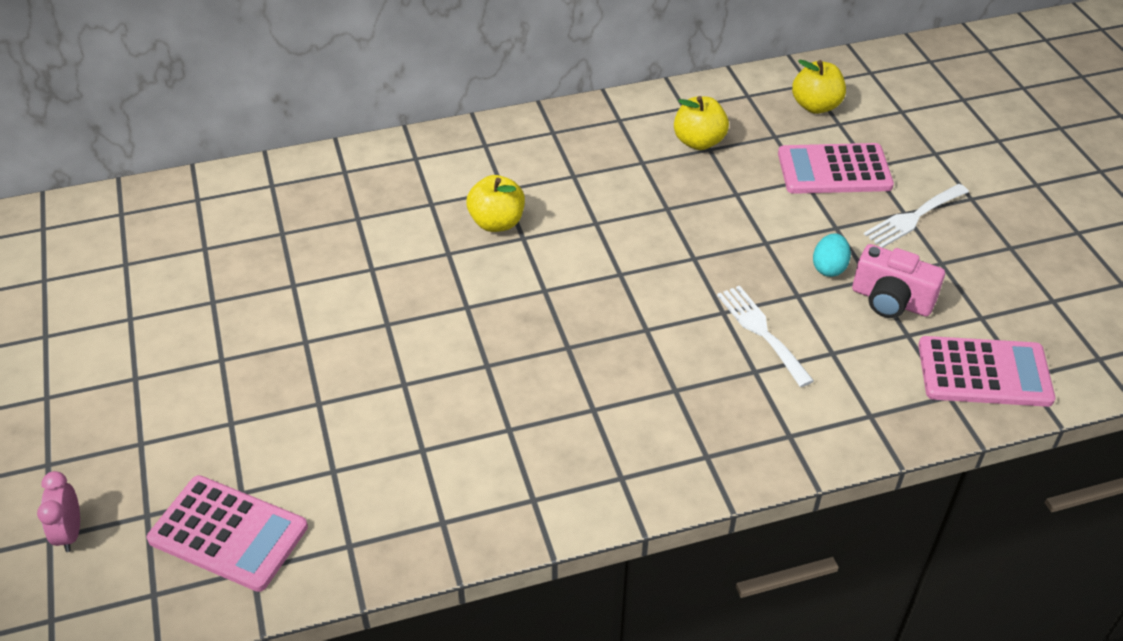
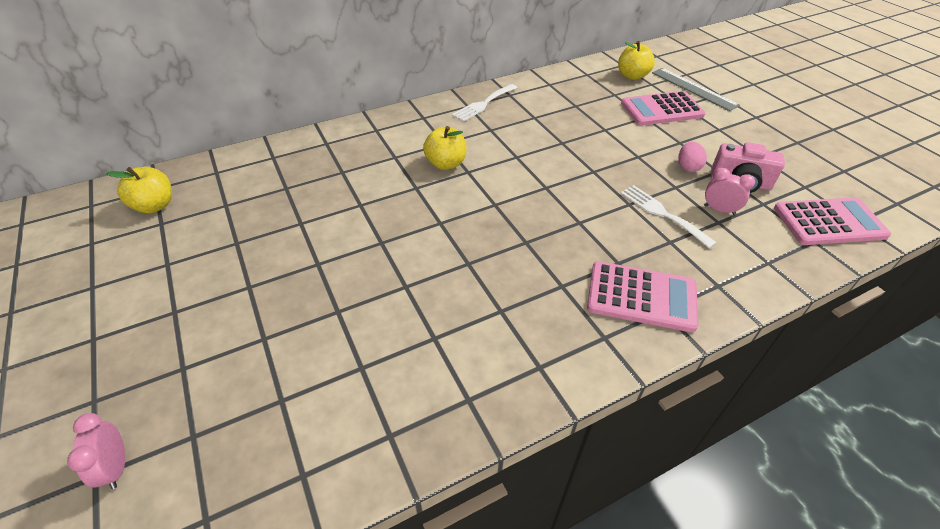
camera: 10 degrees left, 0 degrees up
pink calculator [147,475,308,592] -> pink calculator moved to [587,261,699,332]
yellow apple [674,96,729,150] -> yellow apple moved to [106,167,172,213]
turquoise egg [813,233,851,277] -> pink egg [678,142,707,172]
white fork [864,184,969,248] -> white fork moved to [452,84,517,122]
none -> grey ruler [652,68,740,111]
none -> pink clock [704,168,755,215]

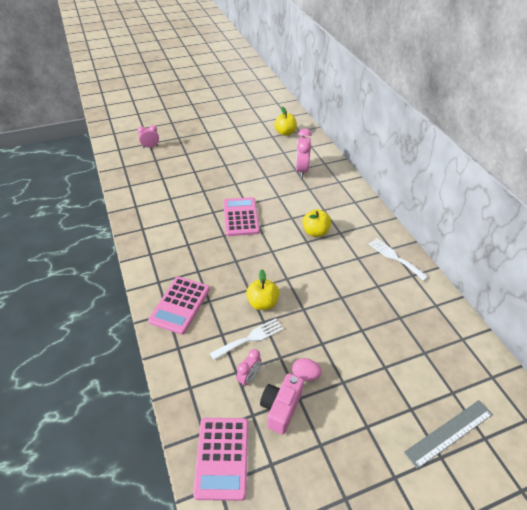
camera: 95 degrees right, 0 degrees up
yellow apple [618,41,655,80] -> yellow apple moved to [246,269,279,310]
pink calculator [621,91,706,126] -> pink calculator moved to [223,197,260,236]
none -> pink clock [296,128,312,178]

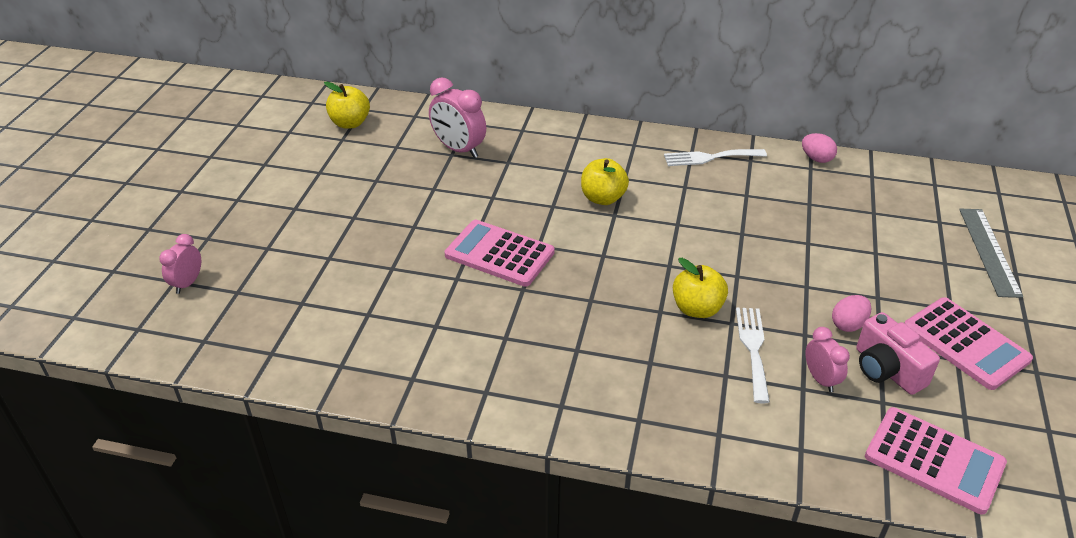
camera: 55 degrees left, 5 degrees down
pink calculator [148,276,210,335] -> pink calculator moved to [905,297,1033,390]
none -> pink egg [802,133,837,163]

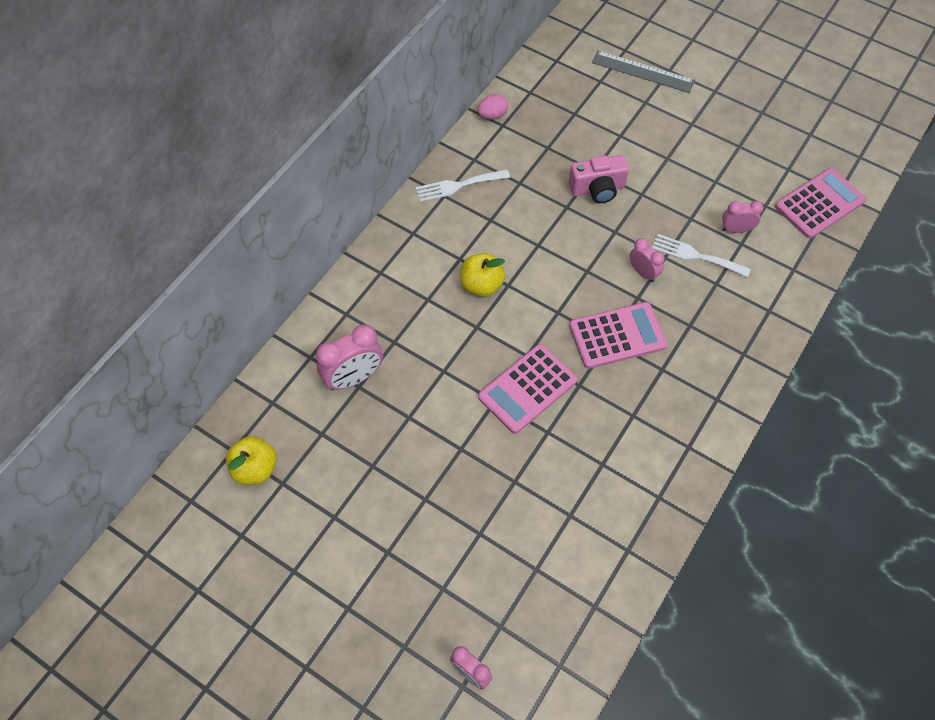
camera: 70 degrees left, 20 degrees up
white fork [664,149,767,166] -> white fork turned 60 degrees clockwise [416,169,510,202]
yellow apple [673,258,728,318] -> pink clock [630,238,665,282]
pink egg [832,295,871,332] -> none
pink camera [856,312,940,395] -> pink camera moved to [569,155,629,203]
pink calculator [905,297,1033,390] -> pink calculator moved to [569,302,667,369]

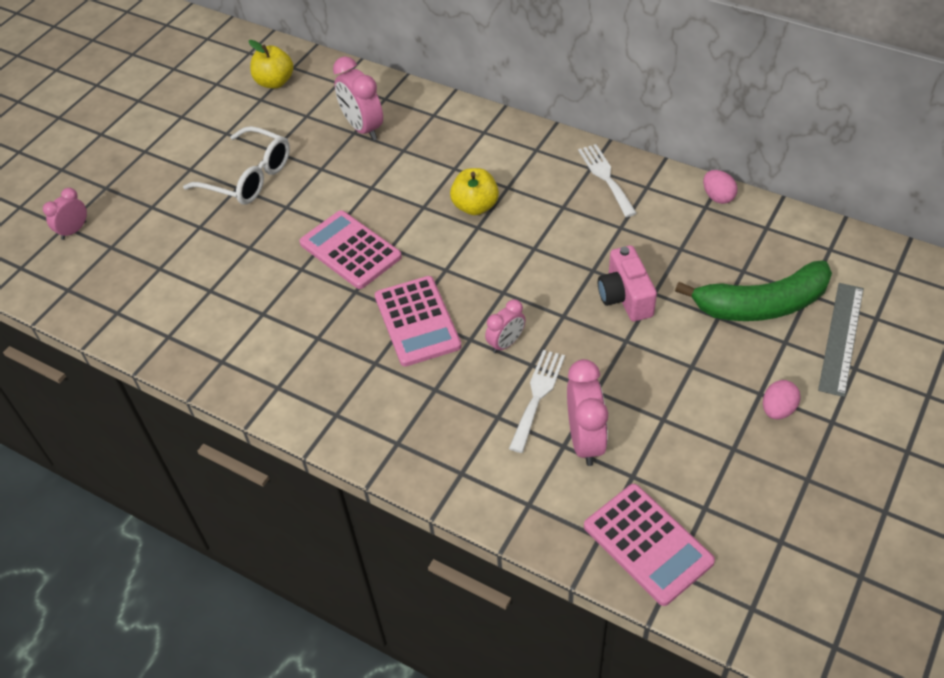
camera: 90 degrees right, 10 degrees down
pink clock [722,201,763,233] -> pink clock [567,359,608,466], size x1.67
none -> white glasses [183,126,290,205]
none -> green banana [675,260,832,321]
none -> pink egg [763,380,801,419]

